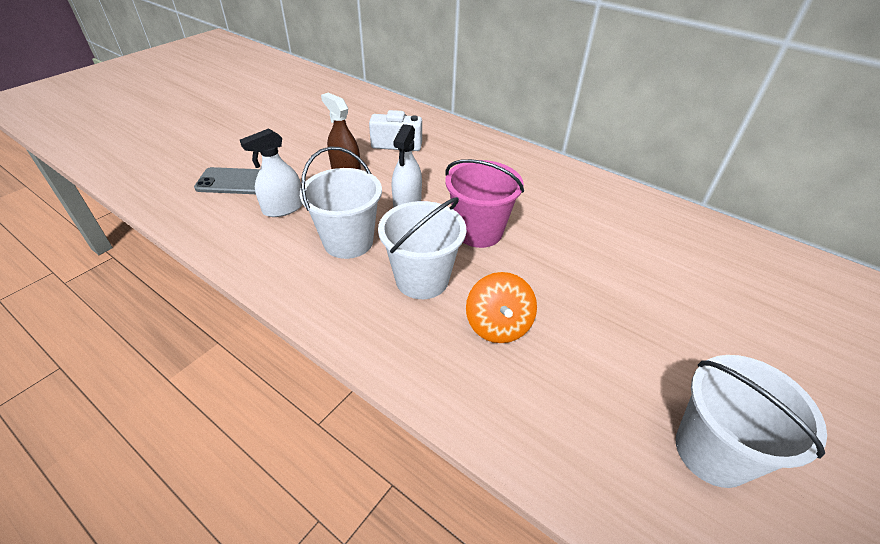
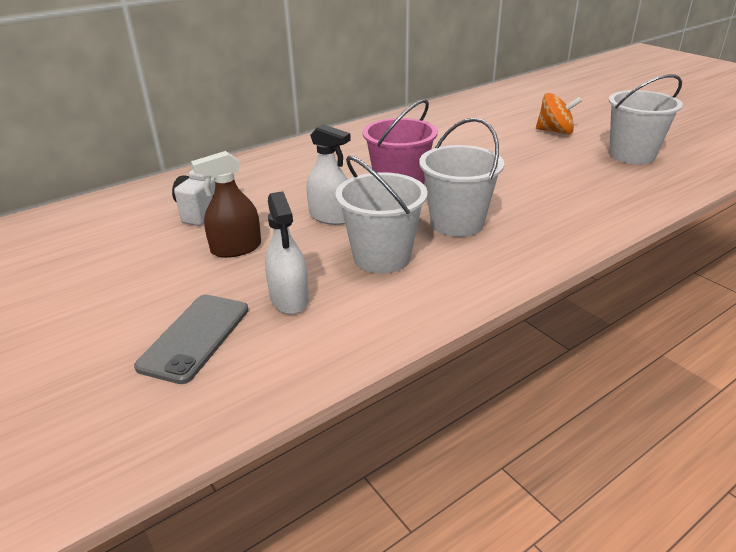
camera: 70 degrees left, 10 degrees down
orange spinning top [466,272,537,343] -> orange spinning top moved to [536,93,582,135]

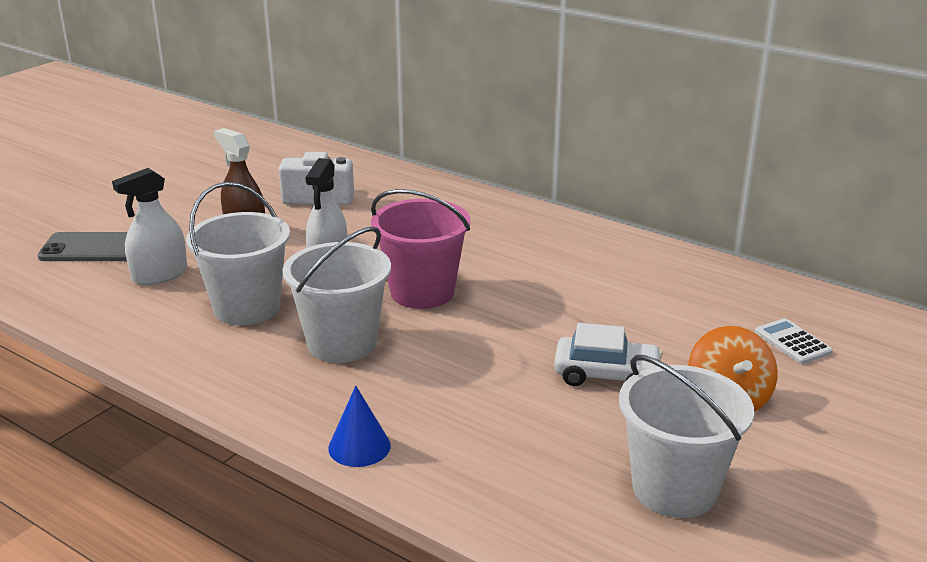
camera: 70 degrees right, 5 degrees down
none -> blue cone [328,386,391,467]
none -> white car [554,323,663,386]
none -> white calculator [755,318,833,364]

